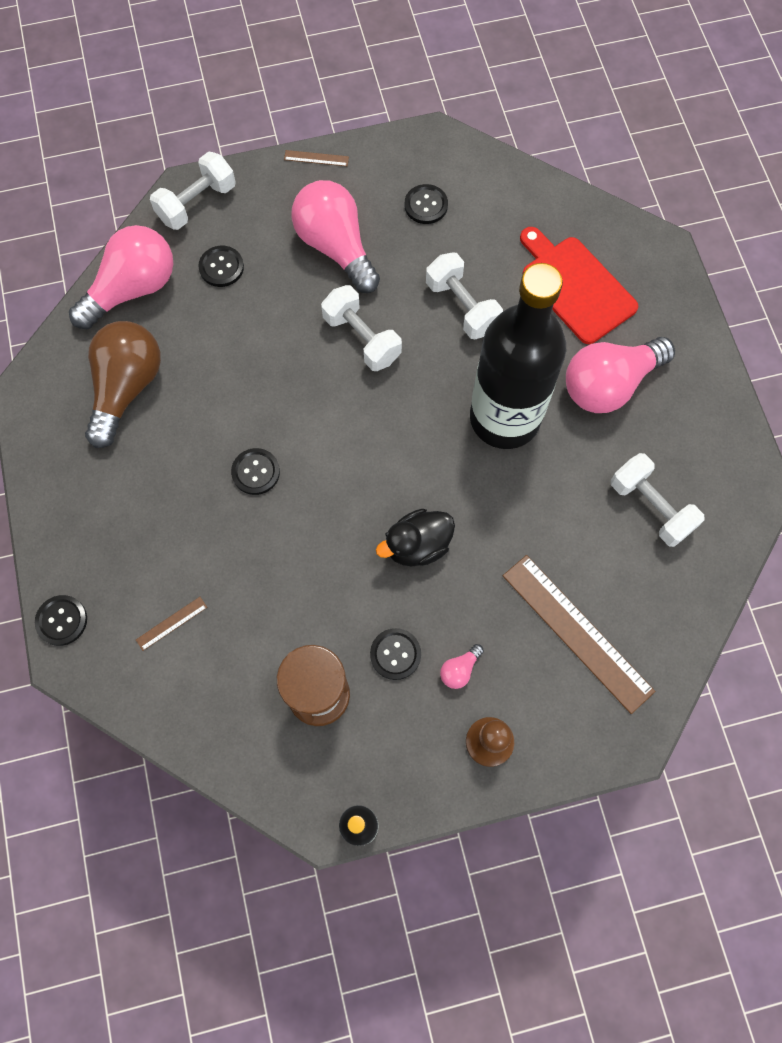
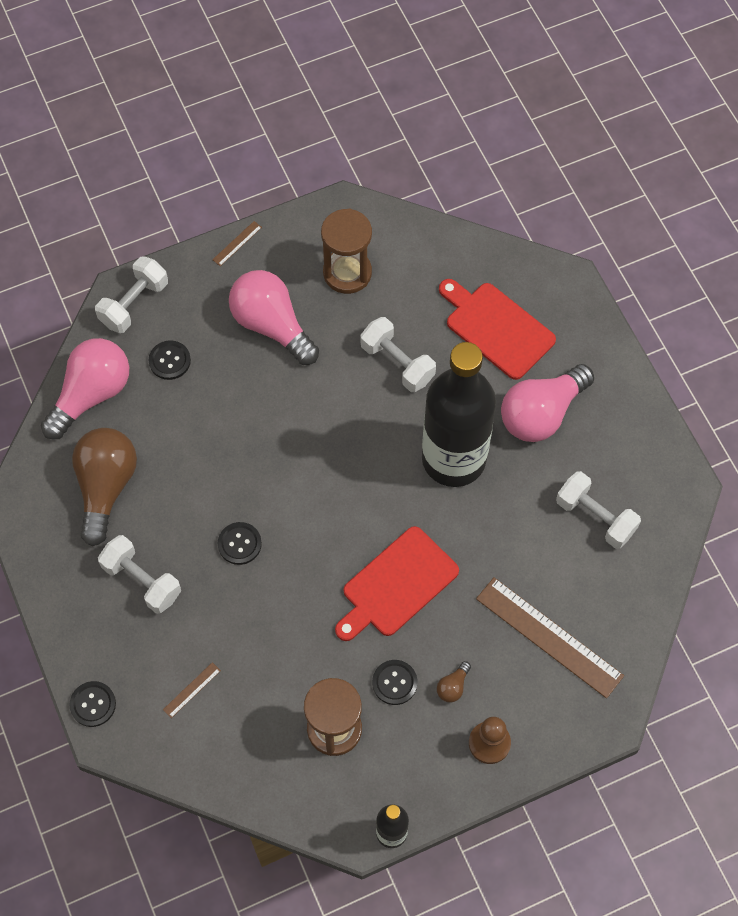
camera: 10 degrees left, 5 degrees down
brown ruler [284,150,349,166] -> brown ruler turned 45 degrees counterclockwise [212,221,262,266]
white dumbbell [321,285,402,371] -> white dumbbell moved to [98,535,181,614]
black duck [376,509,455,566] -> red cutting board [335,526,459,641]
black button [404,184,448,224] -> brown hourglass [321,208,372,294]
pink light bulb [440,644,484,689] -> brown light bulb [437,661,471,702]

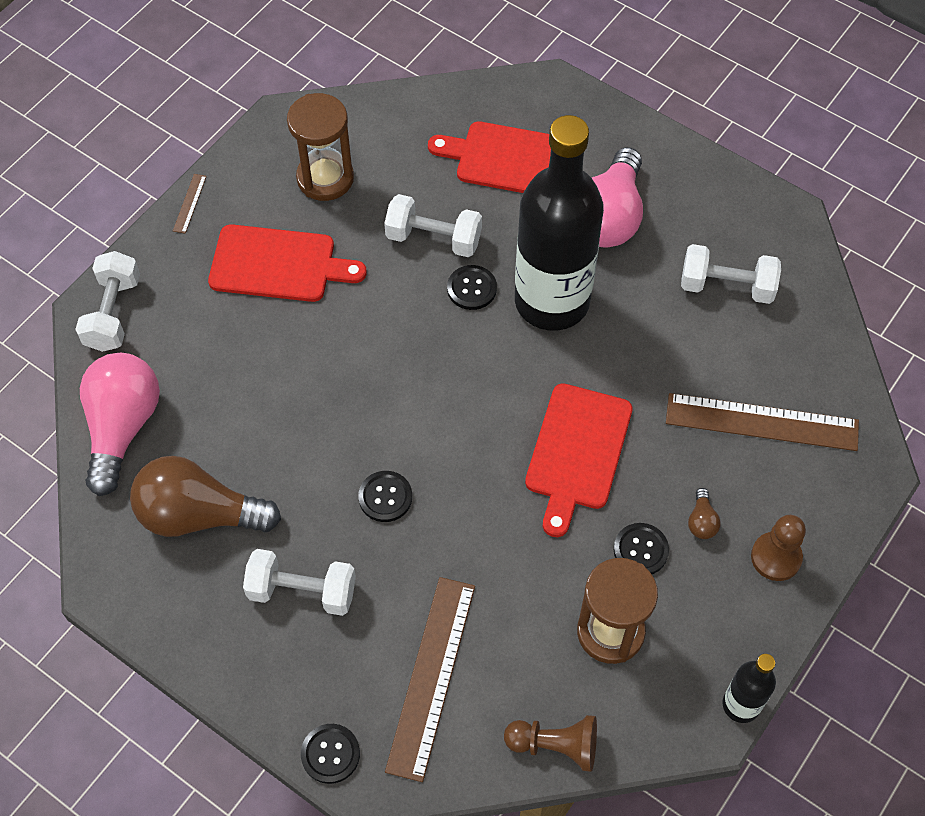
camera: 30 degrees left, 5 degrees down
brown light bulb [72,428,137,546] -> brown light bulb turned 60 degrees counterclockwise [130,456,281,537]
black button [149,340,191,380] -> black button moved to [447,265,497,310]
brown ruler [163,662,221,718] -> brown ruler [385,577,475,782], size x2.42
pink light bulb [229,270,319,365] -> red cutting board [208,224,367,302]
none -> brown pawn [504,715,597,772]

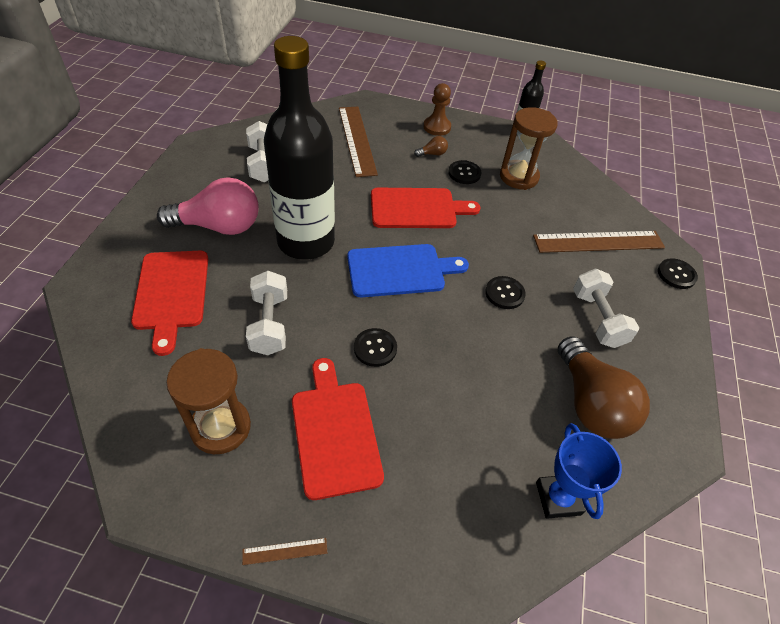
camera: 115 degrees left, 10 degrees down
white dumbbell [75,251,140,352] -> none
pink light bulb [80,353,160,496] -> blue trophy [536,423,622,519]
black button [447,265,497,310] -> black button moved to [354,328,397,367]
brown pawn [504,715,597,772] -> none
none -> blue cutting board [347,244,469,297]

